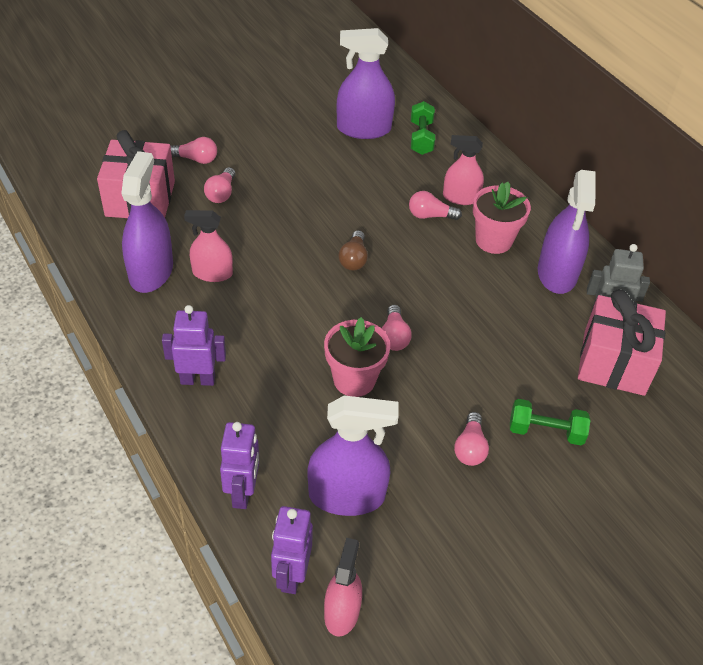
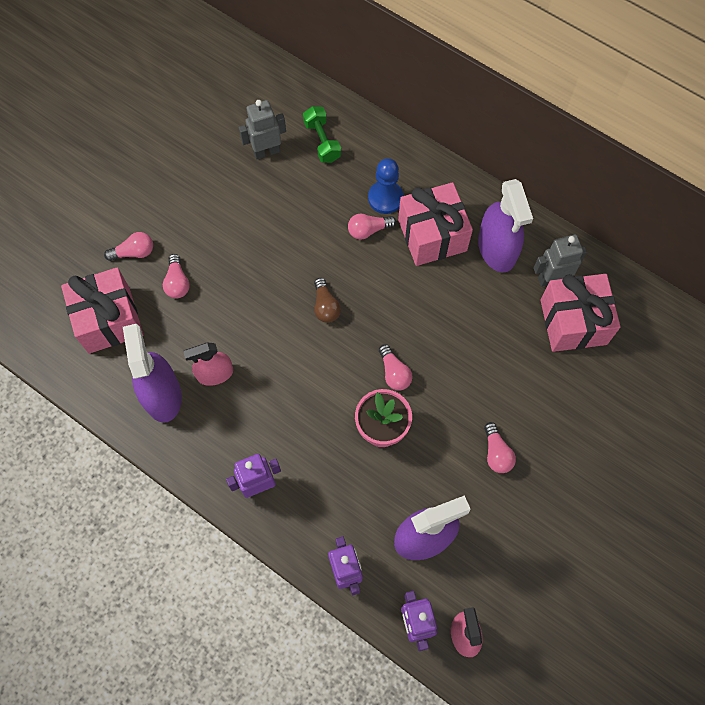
camera: 20 degrees left, 20 degrees up
purple spray bottle [336,28,395,139] -> grey robot [239,100,286,159]
pink spray bottle [443,135,484,205] -> blue pawn [368,158,404,214]
pink flower pot [473,182,531,254] -> pink gift [398,182,473,266]
green dumbbell [510,399,591,445] -> none

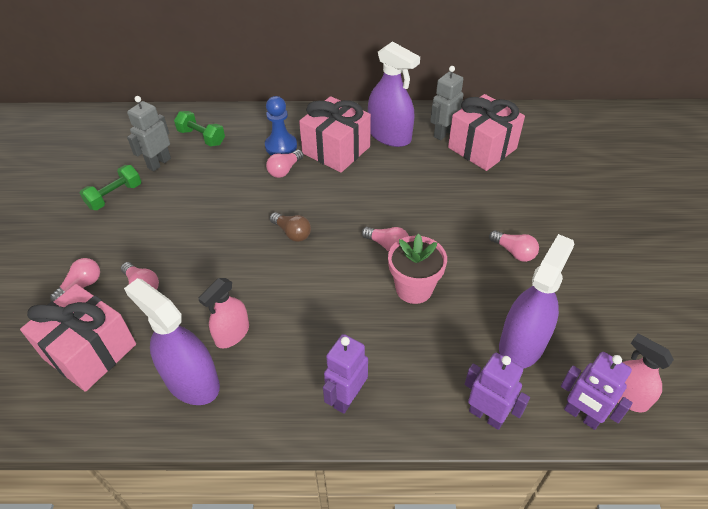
camera: 35 degrees left, 20 degrees down
none -> green dumbbell [80,165,141,210]

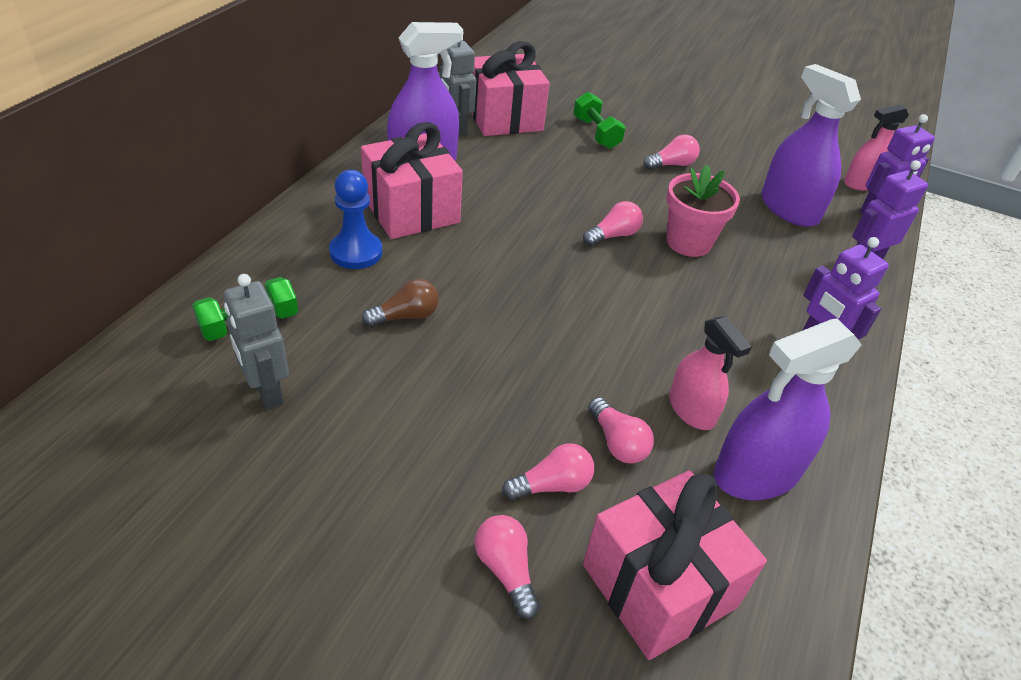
camera: 70 degrees left, 5 degrees down
green dumbbell [80,165,141,210] -> green dumbbell moved to [573,92,626,149]
pink light bulb [266,150,304,178] -> pink light bulb moved to [588,397,654,463]
brown light bulb [270,212,311,242] -> brown light bulb moved to [362,279,439,327]

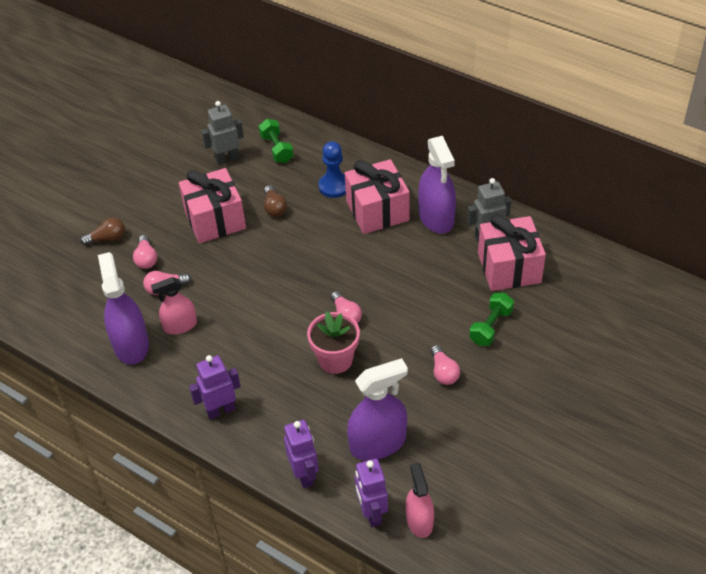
camera: 105 degrees right, 5 degrees up
pink light bulb [475,515,540,619] -> brown light bulb [80,217,125,245]
green dumbbell [573,92,626,149] -> green dumbbell turned 45 degrees counterclockwise [469,293,514,346]
pink gift [583,470,767,660] -> pink gift moved to [179,168,246,243]

